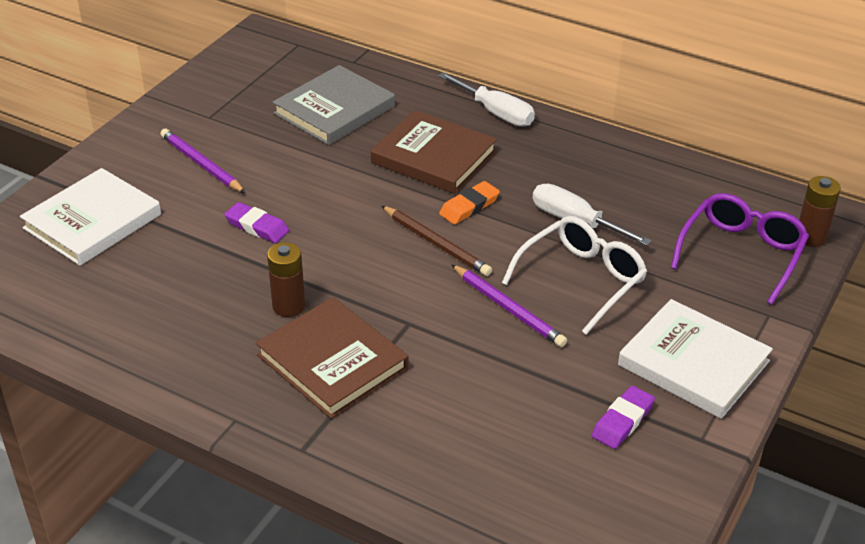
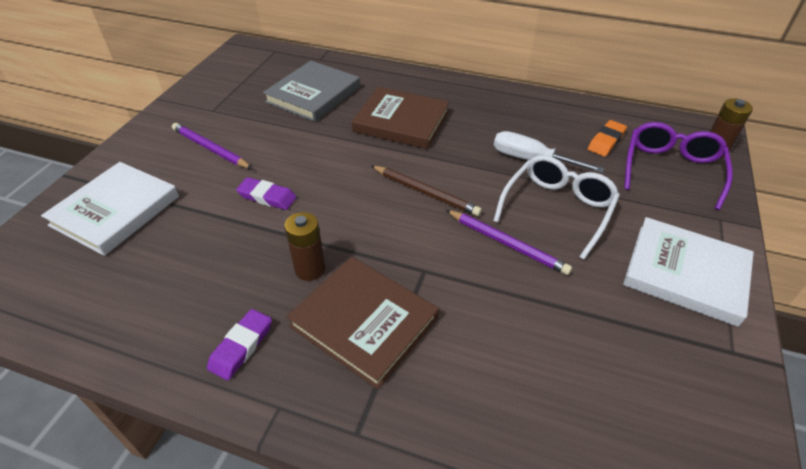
camera: 10 degrees left, 5 degrees up
white screwdriver [438,72,535,127] -> none
orange eraser [439,181,500,225] -> orange eraser moved to [588,120,627,157]
purple eraser [592,386,655,449] -> purple eraser moved to [207,309,272,380]

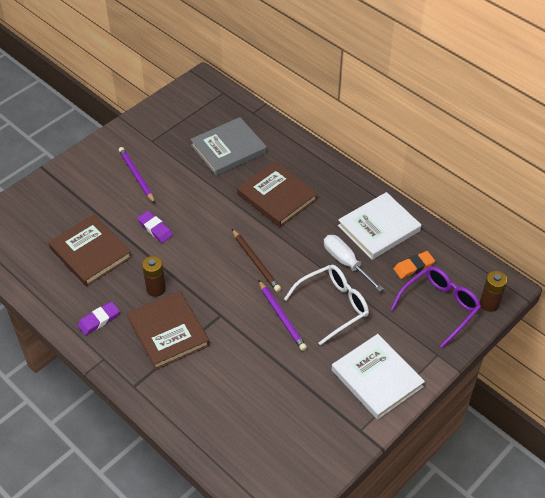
camera: 25 degrees right, 5 degrees up
white book [41,162,179,256] -> white book moved to [338,192,421,260]
none -> brown book [48,215,132,287]

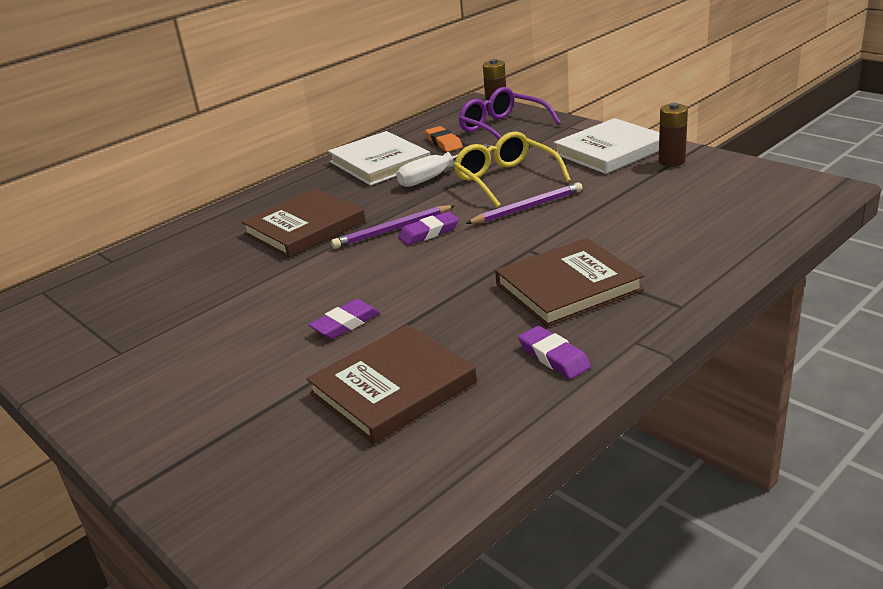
camera: 85 degrees left, 20 degrees down
purple pencil [119,147,155,203] -> purple pencil moved to [331,205,455,249]
brown battery [142,256,166,297] -> brown battery moved to [659,103,688,167]
grey book [190,117,267,176] -> none
brown pencil [232,229,281,292] -> purple eraser [398,212,459,245]
white glasses [284,265,369,346] -> yellow glasses [453,131,571,208]

